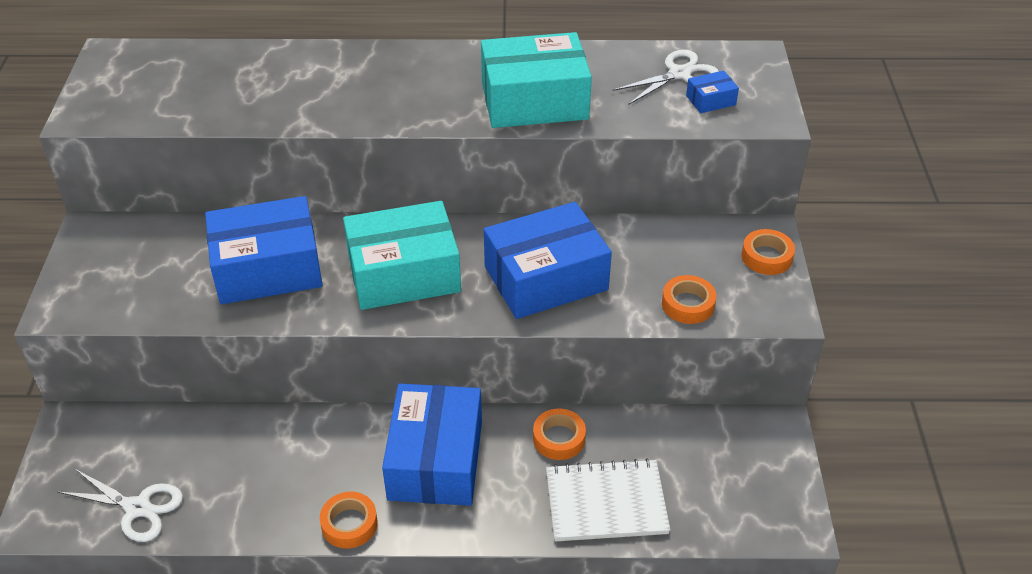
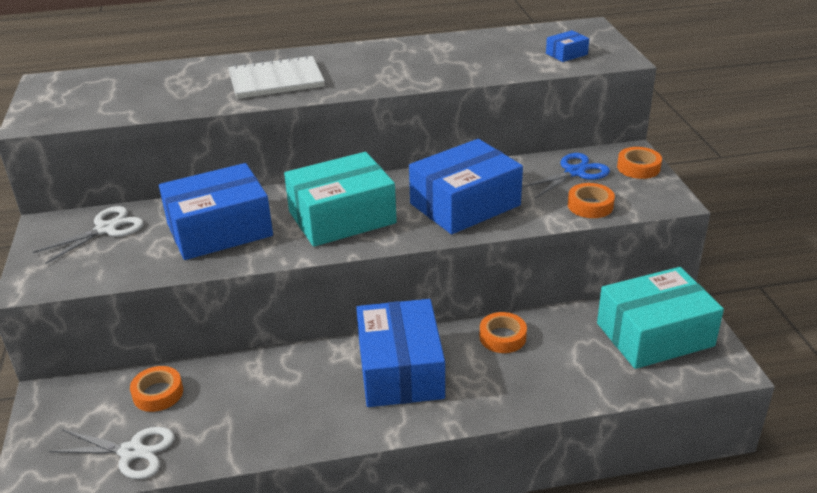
camera: 10 degrees left, 10 degrees down
orange tape [320,492,378,549] -> orange tape moved to [130,366,183,412]
turquoise box [481,32,592,128] -> turquoise box moved to [597,267,724,369]
white notebook [546,458,670,542] -> white notebook moved to [228,55,325,99]
white scissors [612,50,719,104] -> white scissors moved to [33,206,144,264]
none -> blue scissors [522,153,610,198]

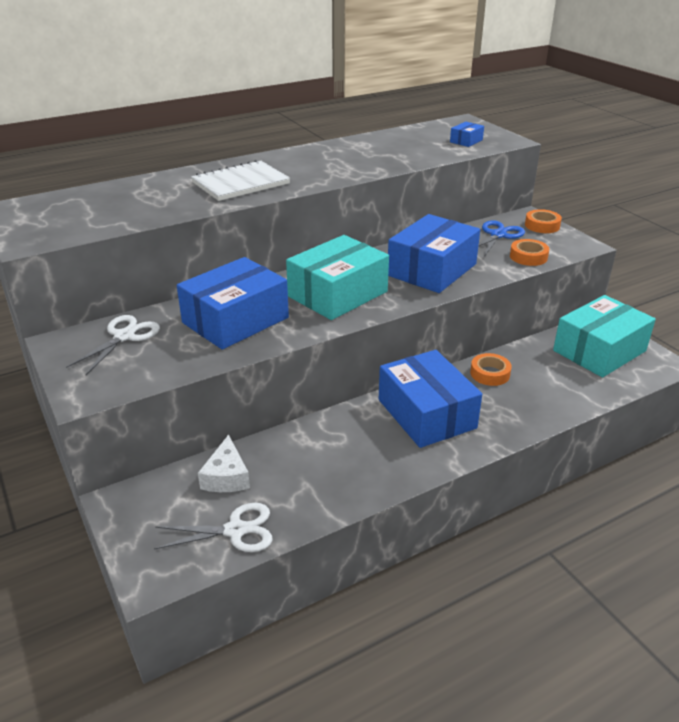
camera: 20 degrees left, 0 degrees up
orange tape [130,366,183,412] -> white cheese [198,435,250,492]

